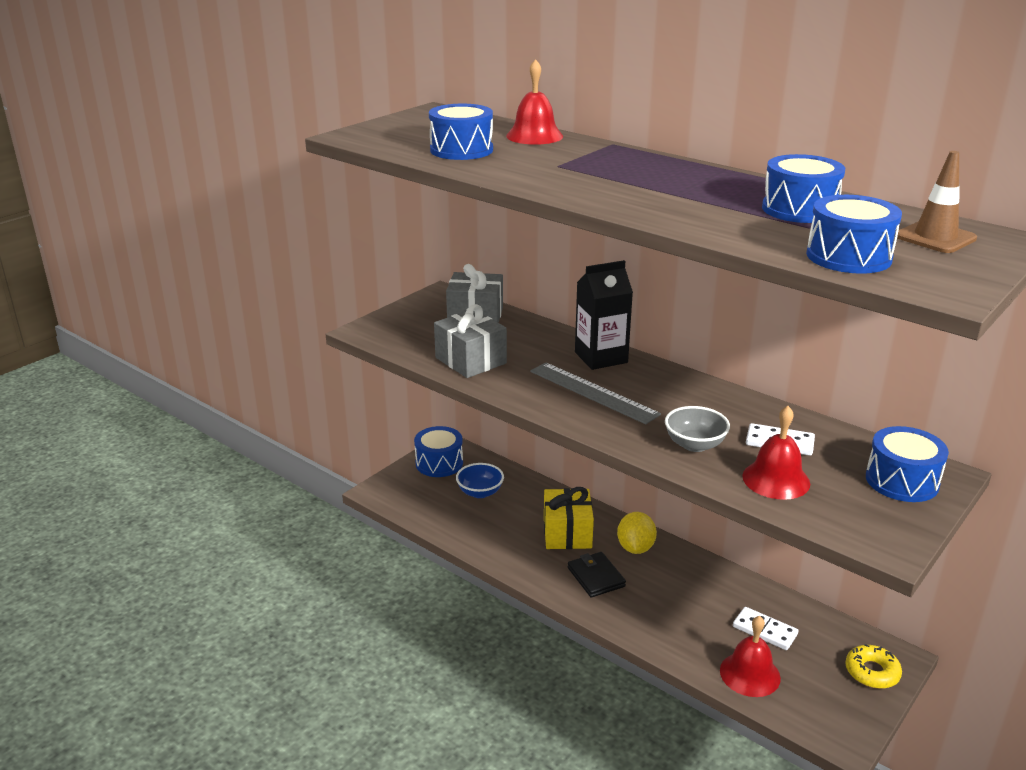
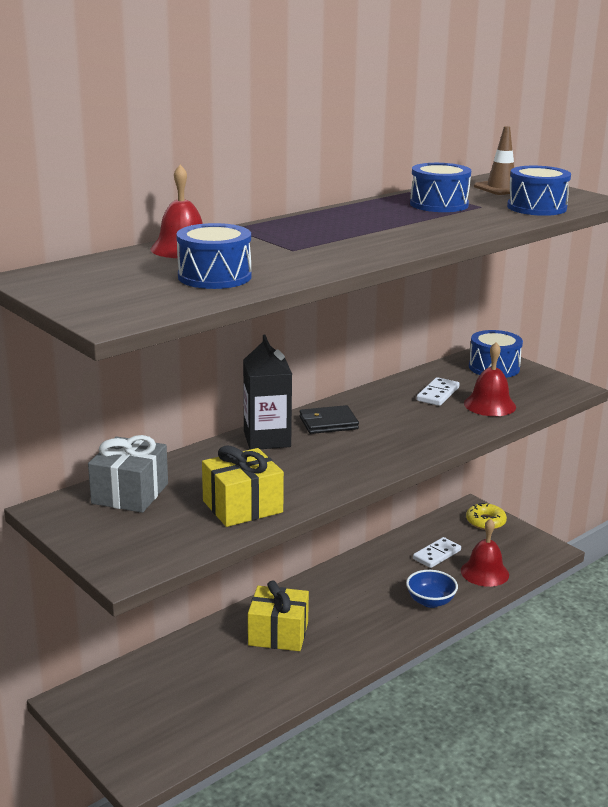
camera: 80 degrees left, 5 degrees down
blue drum [414,426,463,477] -> none
grey gift [434,304,507,378] -> yellow gift [202,446,284,527]
blue bowl [456,463,504,498] -> blue bowl moved to [406,570,458,608]
grey ruler [530,362,661,424] -> none
black wallet [568,552,626,597] -> black wallet moved to [300,405,359,434]
yellow lemon [617,512,657,554] -> none
grey bowl [665,406,730,452] -> none

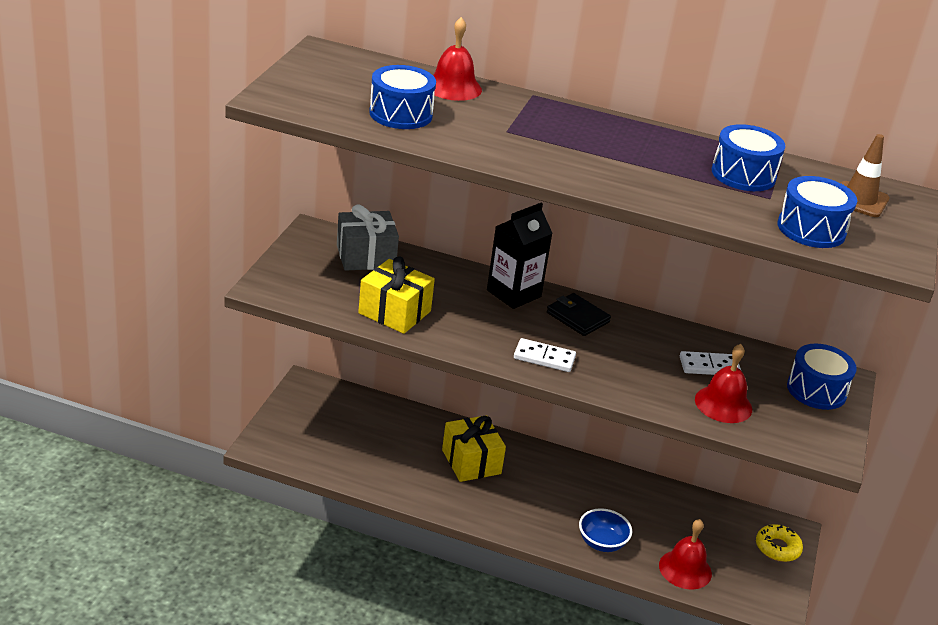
camera: 55 degrees right, 10 degrees up
white domino [413,537,461,568] -> white domino moved to [514,338,576,372]

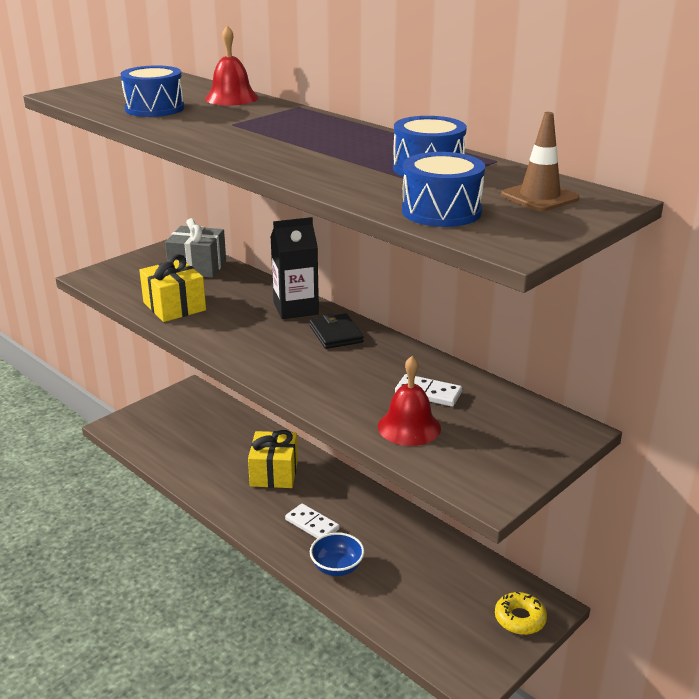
camera: 30 degrees right, 5 degrees down
white domino [514,338,576,372] -> white domino moved to [285,504,340,538]
red bell [659,519,712,590] -> none
blue drum [787,344,857,410] -> none

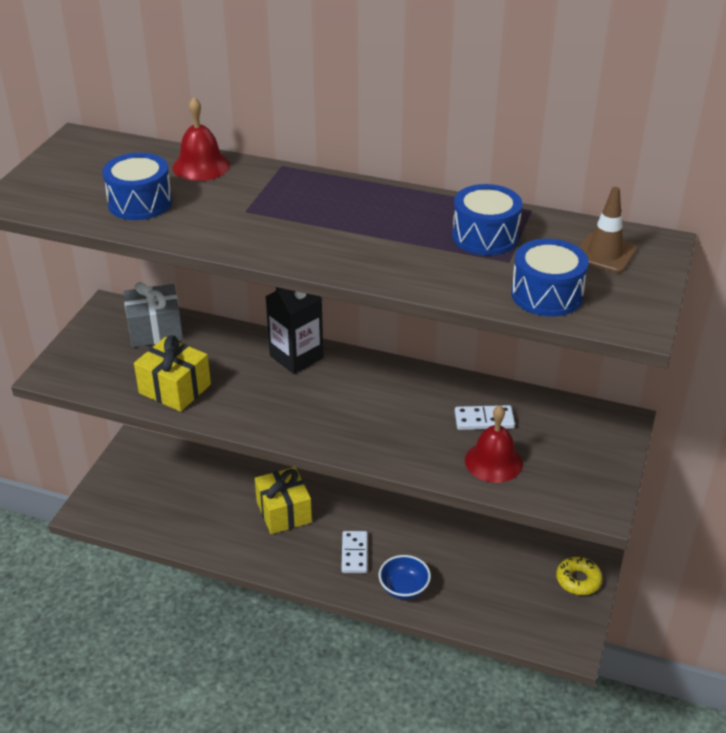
camera: 25 degrees left, 10 degrees up
white domino [285,504,340,538] -> white domino turned 75 degrees clockwise [341,531,368,573]
black wallet [310,313,364,349] -> none

